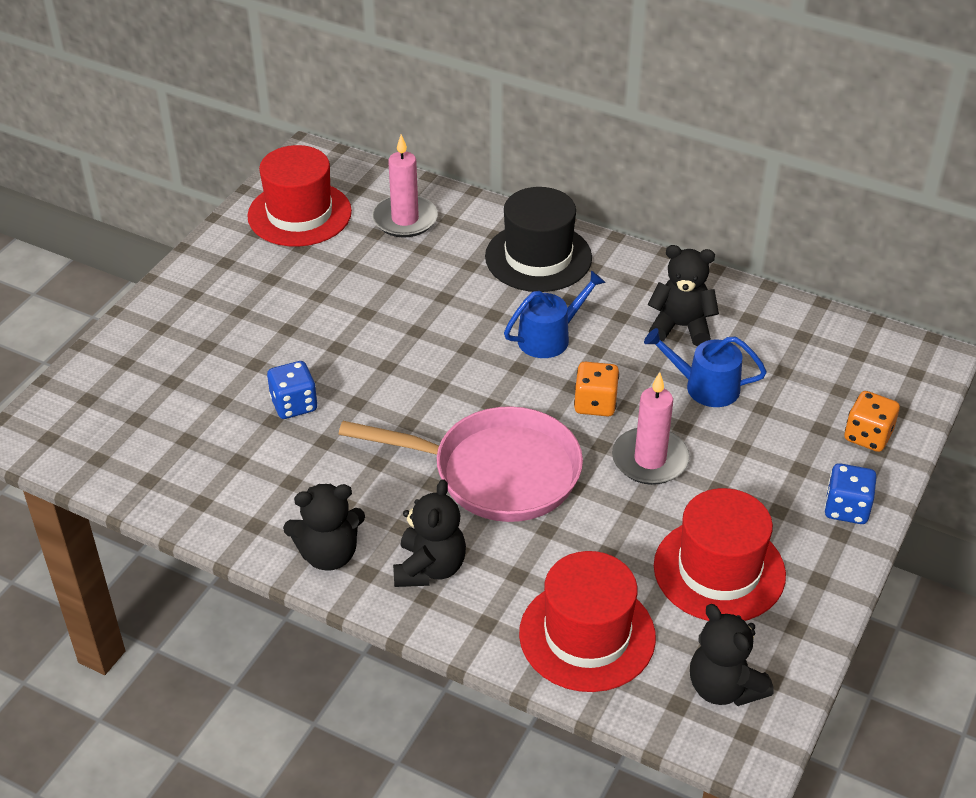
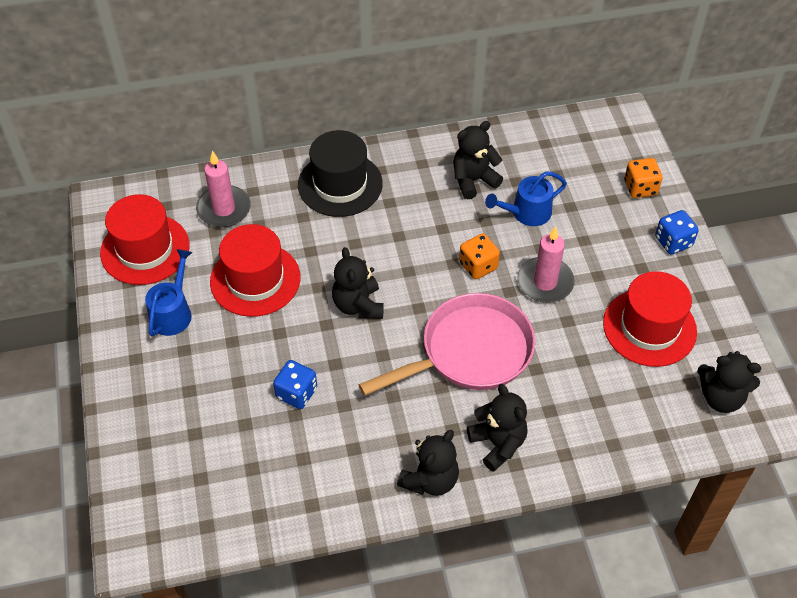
camera: 40 degrees left, 10 degrees up
blue watering can [504,270,606,358] -> blue watering can moved to [145,249,192,337]
red hat [519,551,656,692] -> red hat moved to [210,224,300,317]
none -> black teddy bear [332,247,384,319]

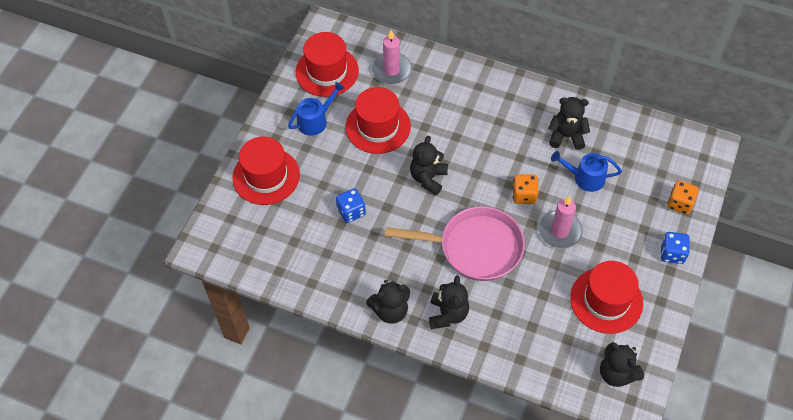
camera: 35 degrees right, 5 degrees up
black hat [298,130,383,217] -> none
none -> red hat [232,136,300,205]

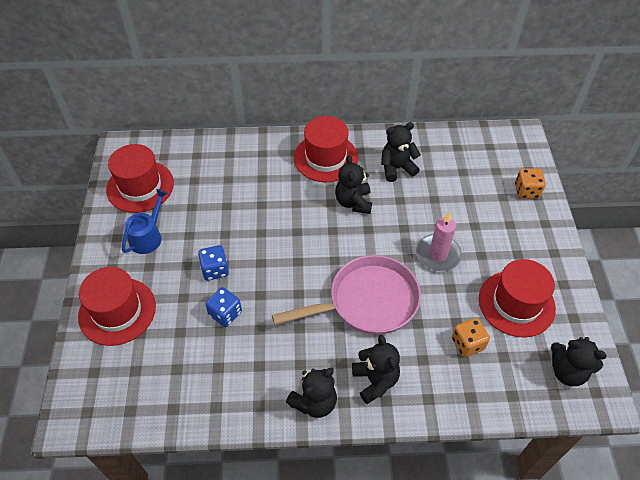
camera: 25 degrees left, 5 degrees down
red hat [345,87,411,154] -> red hat moved to [294,116,358,182]
pink candle [372,30,412,84] -> none
black teddy bear [410,136,448,195] -> black teddy bear moved to [335,155,372,214]
orange dice [512,174,538,204] -> orange dice moved to [452,318,490,357]
blue watering can [551,151,622,192] -> none
blue dice [661,232,690,264] -> blue dice moved to [198,245,229,281]

